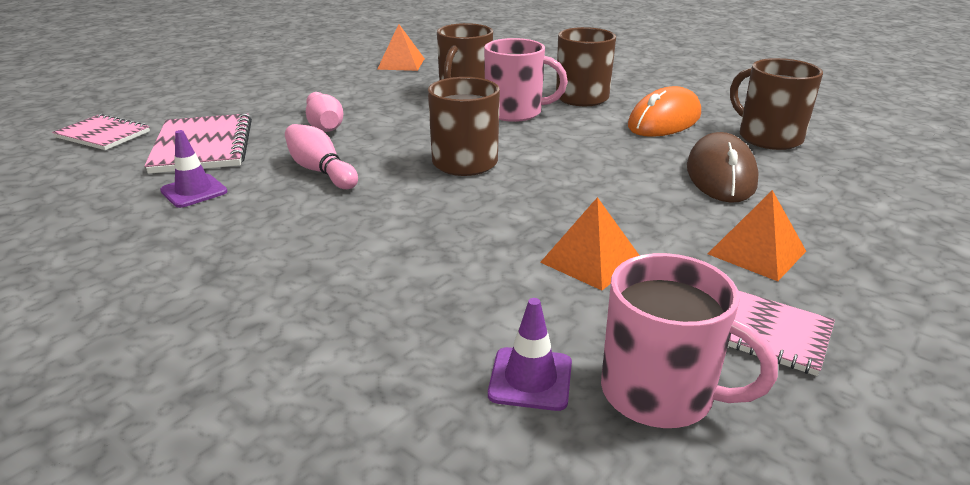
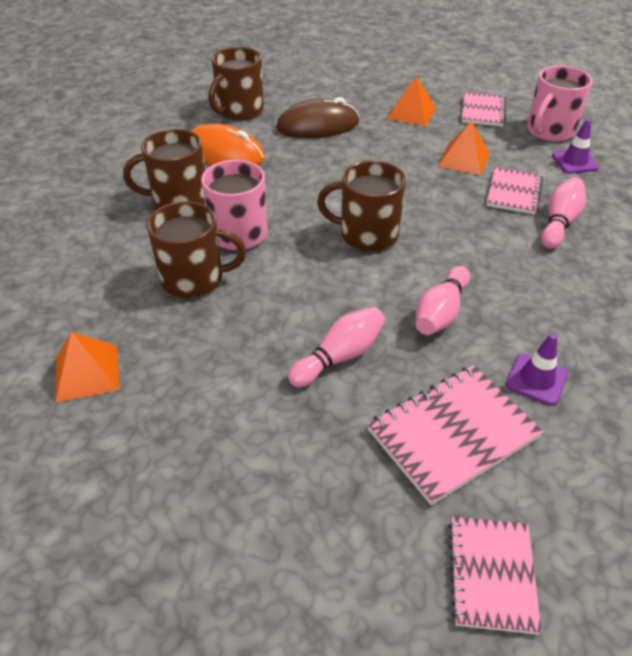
camera: 110 degrees left, 15 degrees up
pink mug [601,253,778,428] -> pink mug turned 150 degrees counterclockwise [527,65,593,142]
none -> pink notebook [486,166,543,215]
none -> pink bowling pin [541,177,586,249]

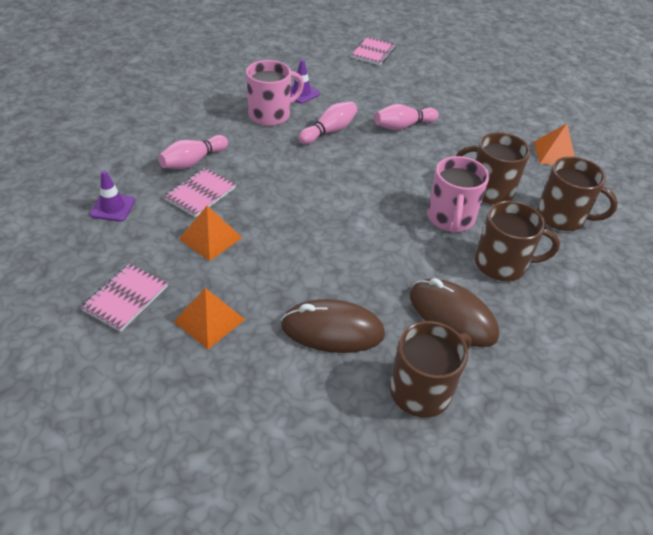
camera: 165 degrees left, 0 degrees up
orange mouse [190,124,265,165] -> brown mouse [410,278,499,347]
brown mug [317,160,406,251] -> brown mug moved to [537,157,618,231]
pink notebook [367,365,544,505] -> none
pink mug [527,65,593,142] -> pink mug moved to [246,60,304,126]

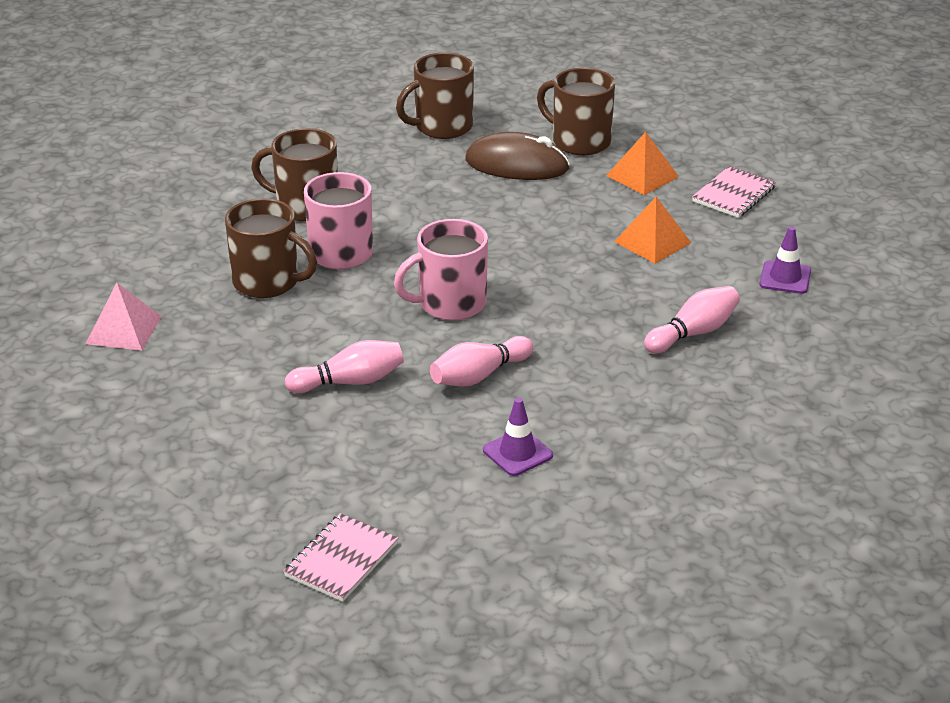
camera: 170 degrees left, 10 degrees down
pink notebook [164,168,236,217] -> none
pink mug [246,60,304,126] -> pink mug moved to [394,219,488,320]
brown mouse [410,278,499,347] -> none
orange pyramid [534,124,575,165] -> pink pyramid [86,283,162,351]
brown mug [537,157,618,231] -> brown mug moved to [537,68,615,155]

